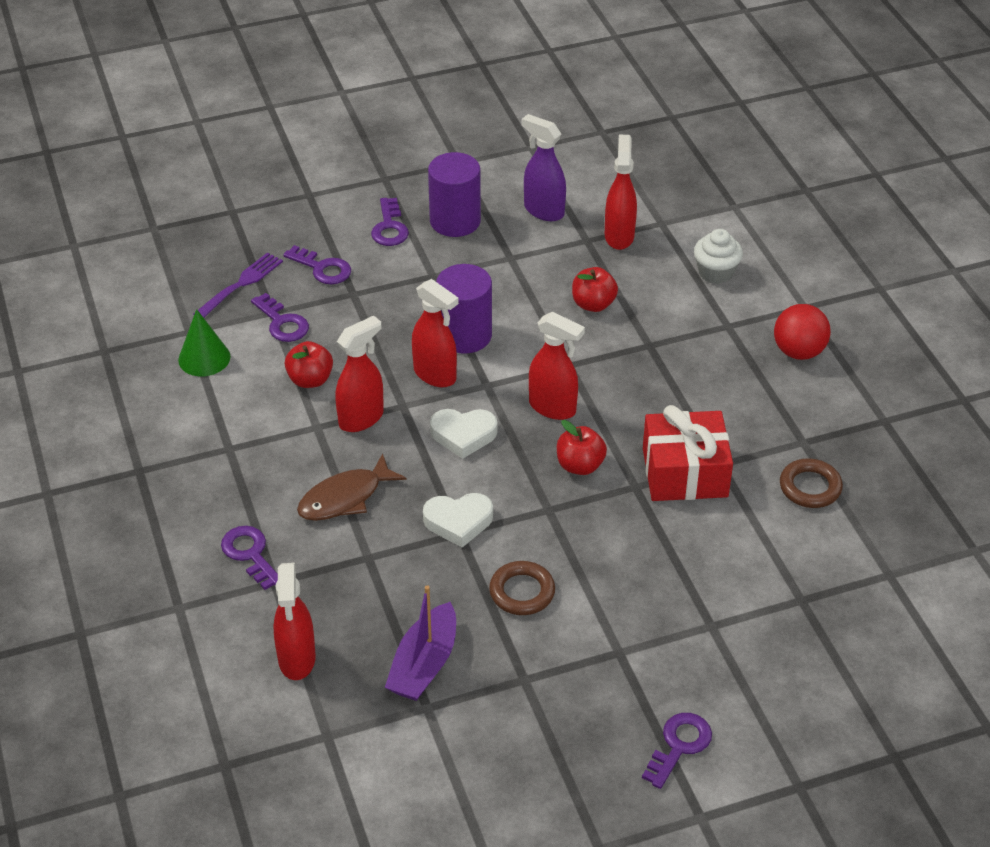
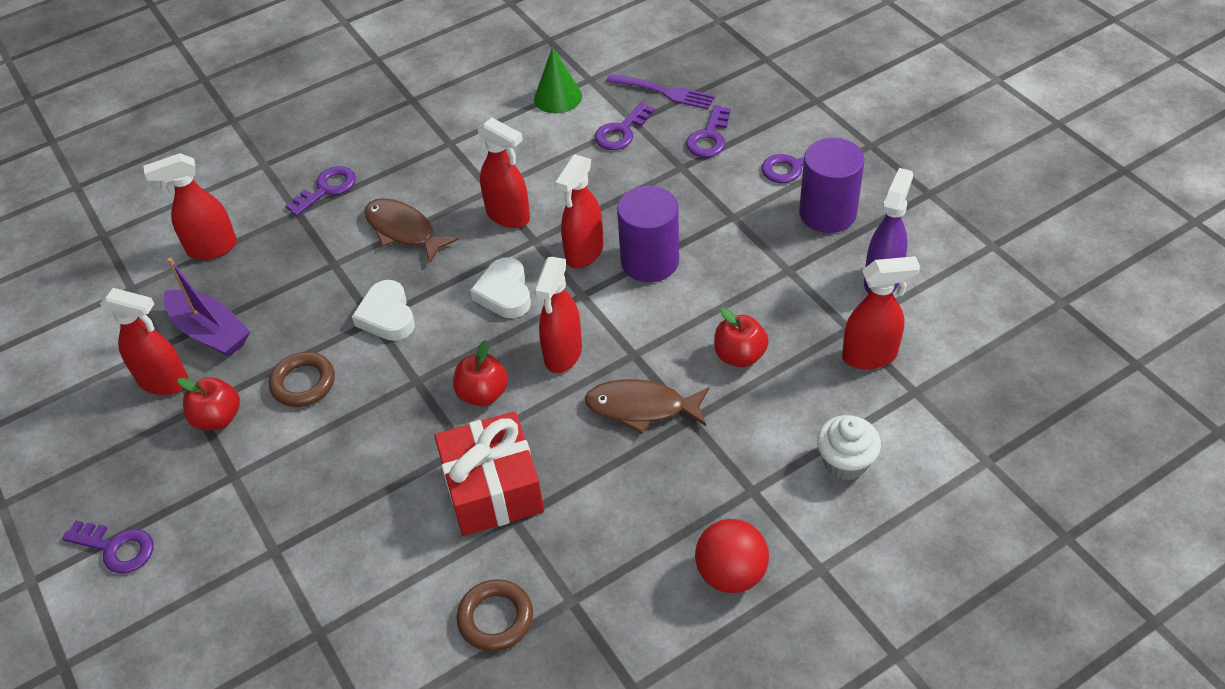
camera: 80 degrees right, 5 degrees up
red apple [285,341,333,388] -> red apple moved to [178,377,240,430]
purple boat [385,585,456,701] -> purple boat turned 150 degrees counterclockwise [163,258,250,357]
none -> red spray bottle [100,288,189,395]
none -> brown fish [585,379,709,434]

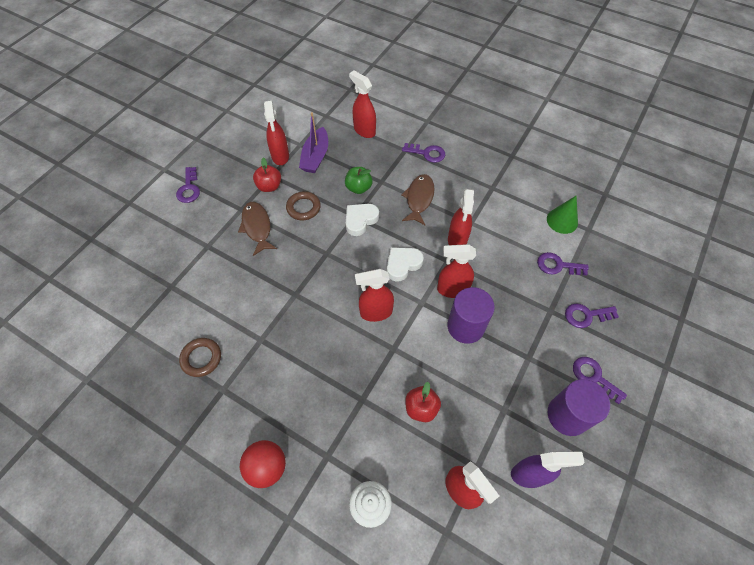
camera: 60 degrees right, 10 degrees up
red gift [434,411,544,536] -> none
red apple [453,340,508,407] -> none
brown fish [585,379,709,434] -> brown fish moved to [238,202,277,256]
purple fork [606,74,715,109] -> none
none -> green apple [345,167,373,194]

